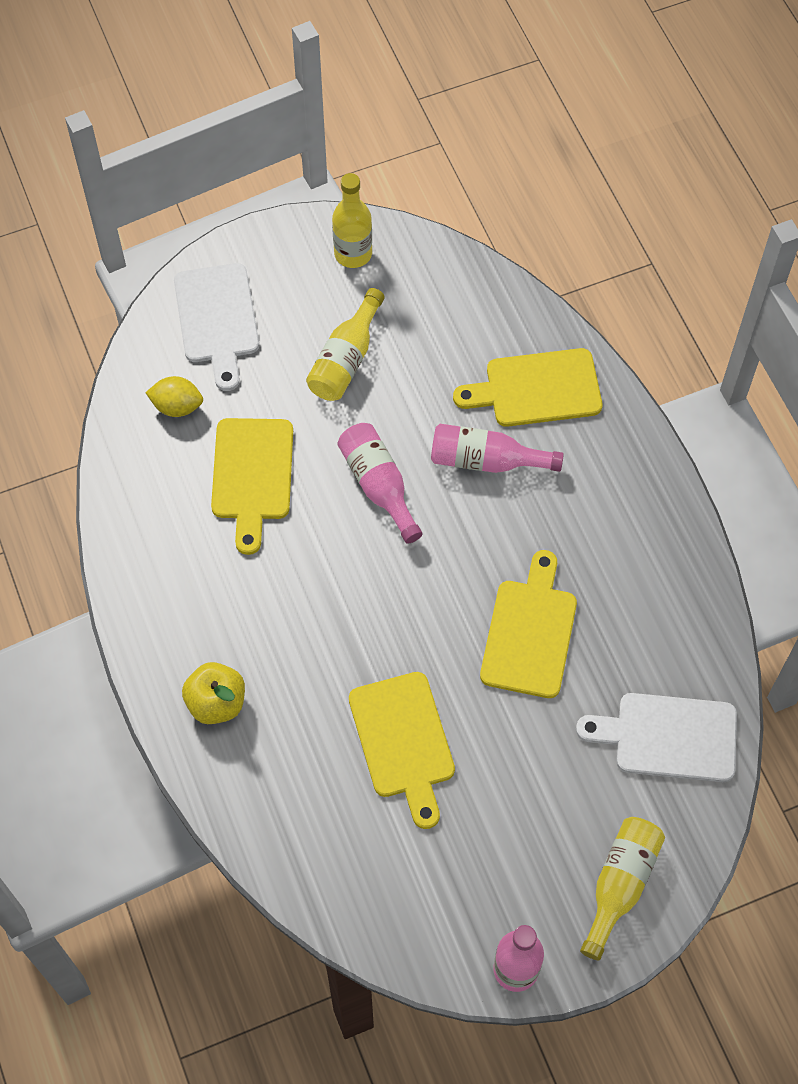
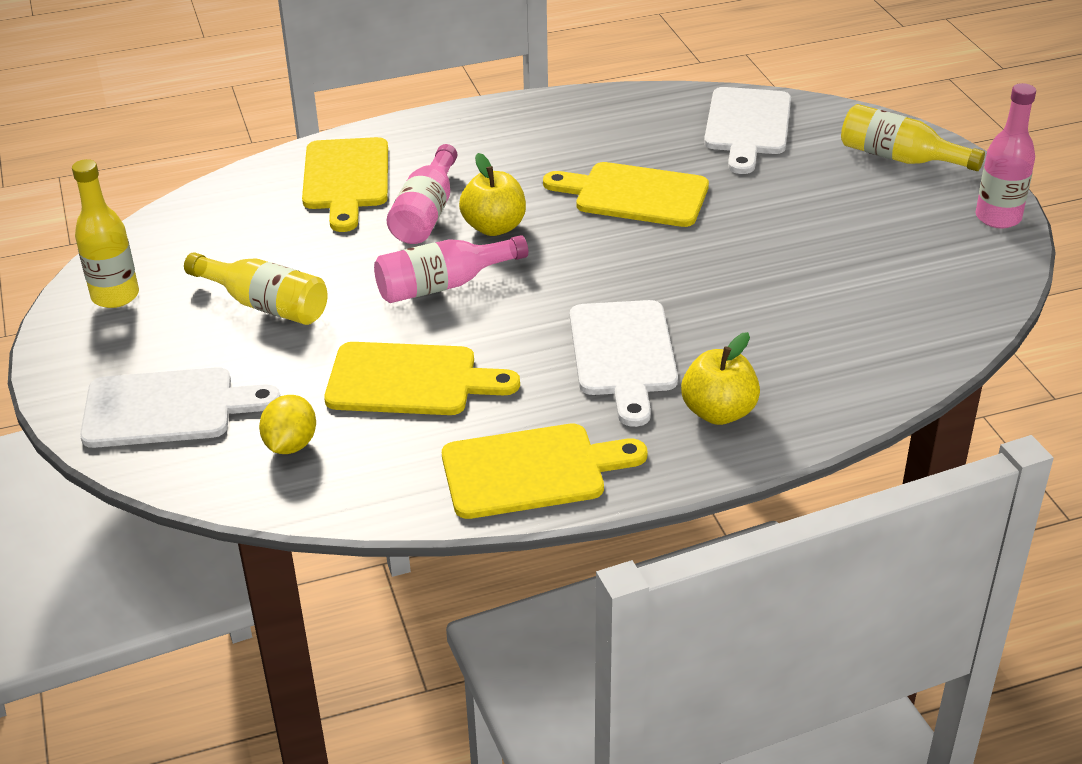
camera: 85 degrees left, 25 degrees down
yellow cutting board [349,672,455,829] -> yellow cutting board moved to [442,424,647,519]
none -> yellow apple [459,153,526,236]
none -> white cutting board [570,300,678,427]

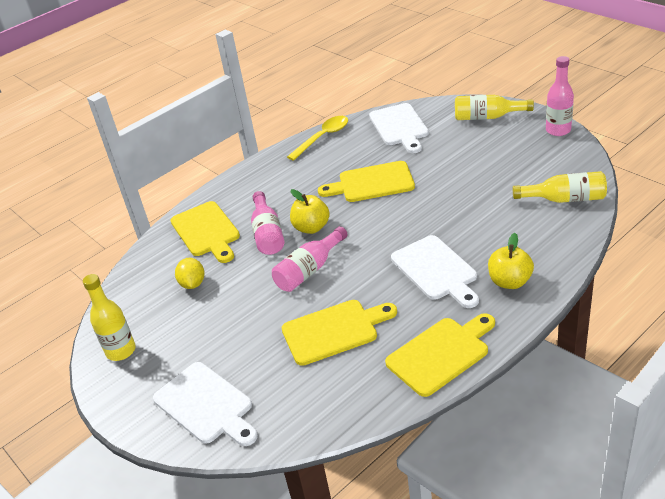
camera: 20 degrees left, 0 degrees up
white cutting board [80,367,280,448] -> white cutting board turned 75 degrees clockwise [153,362,258,446]
yellow bottle [184,252,328,325] -> yellow bottle moved to [513,171,607,203]
yellow lemon [259,395,316,454] -> yellow lemon moved to [175,258,204,289]
none -> yellow spoon [287,116,348,161]

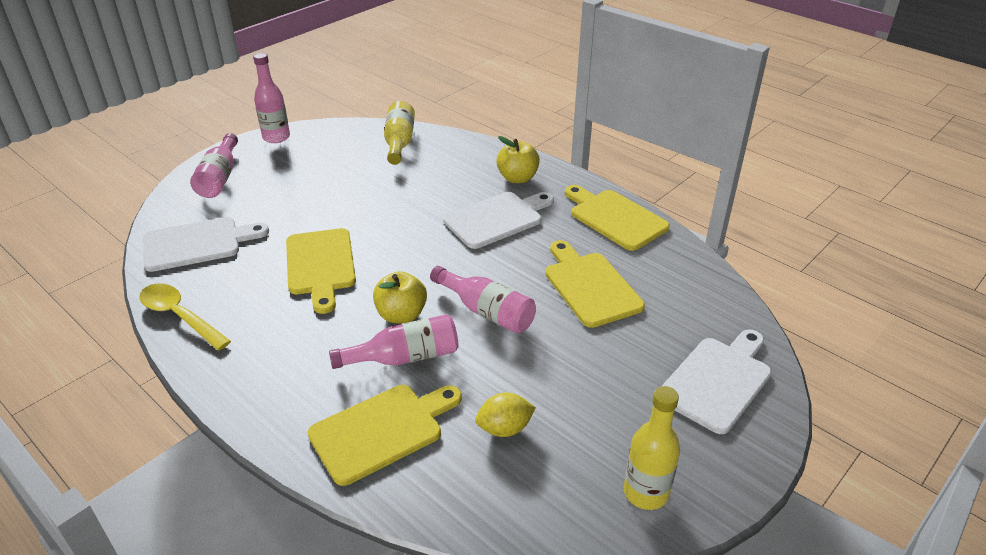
camera: 100 degrees left, 0 degrees up
yellow bottle [455,95,534,120] -> pink bottle [190,133,238,198]

